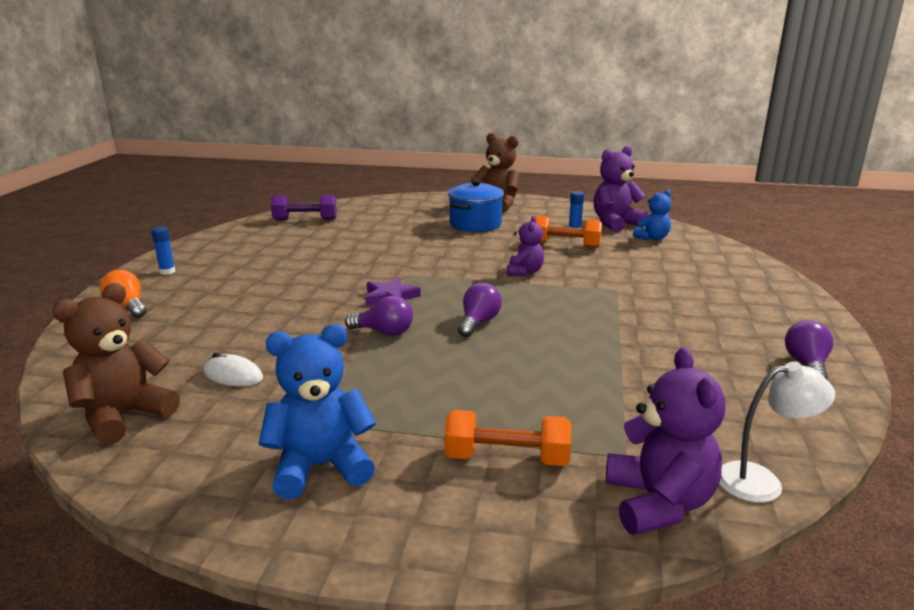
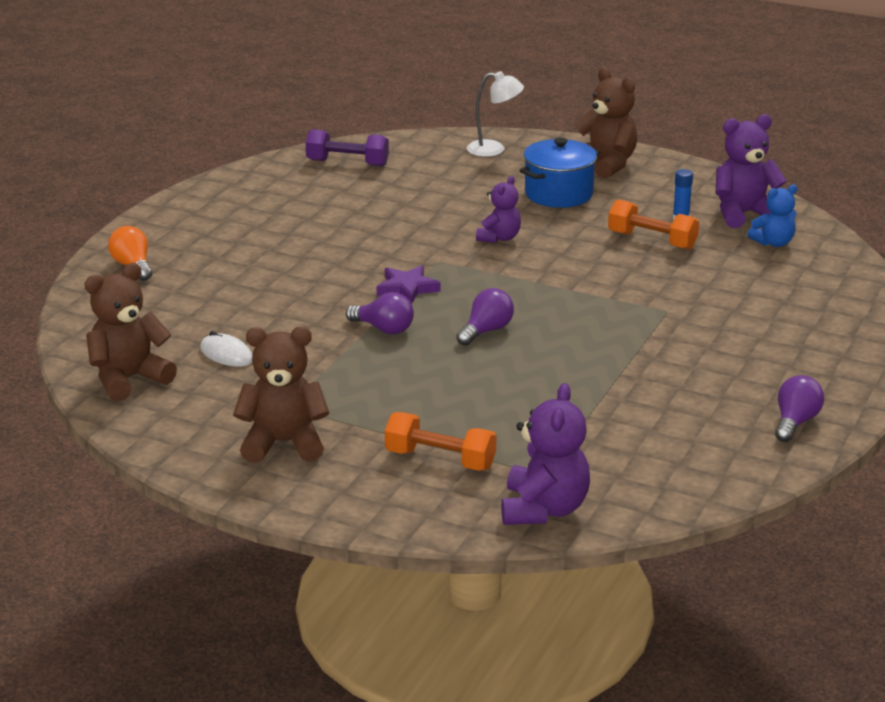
camera: 15 degrees right, 5 degrees up
blue glue stick [151,227,175,275] -> none
blue teddy bear [259,324,376,499] -> brown teddy bear [233,327,329,463]
purple teddy bear [507,216,544,276] -> purple teddy bear moved to [476,176,521,243]
white lamp [719,361,835,502] -> white lamp moved to [467,71,524,157]

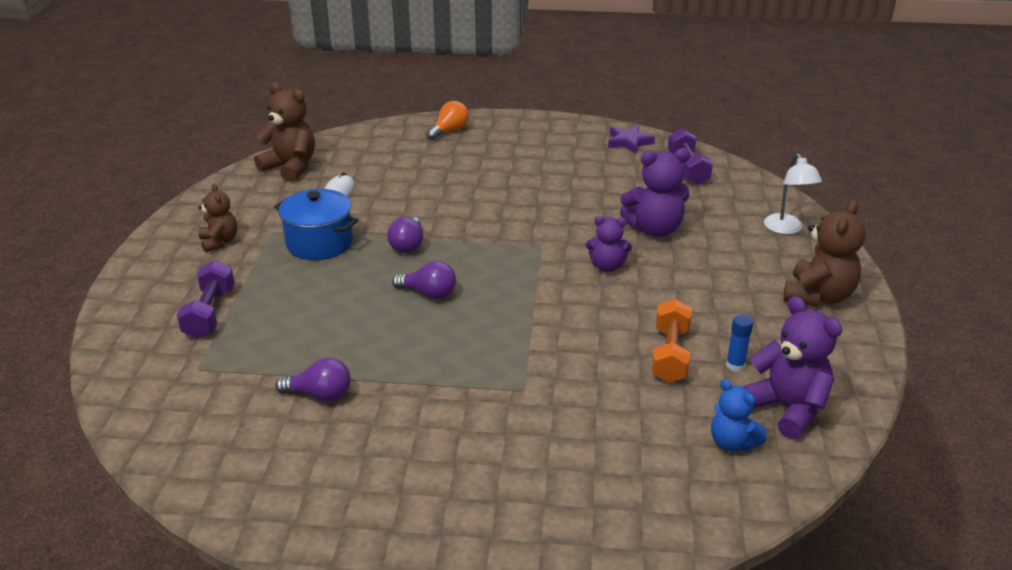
camera: 70 degrees right, 5 degrees up
brown teddy bear [233,327,329,463] -> brown teddy bear [198,184,237,253], size x0.62
purple star [377,265,440,304] -> purple star moved to [608,125,655,154]
orange dumbbell [385,412,496,471] -> purple dumbbell [177,260,235,339]
purple teddy bear [501,383,590,525] -> purple teddy bear moved to [620,148,690,237]
blue pot [520,138,600,208] -> blue pot moved to [274,189,358,260]
purple light bulb [775,375,824,442] -> purple light bulb moved to [275,358,351,402]

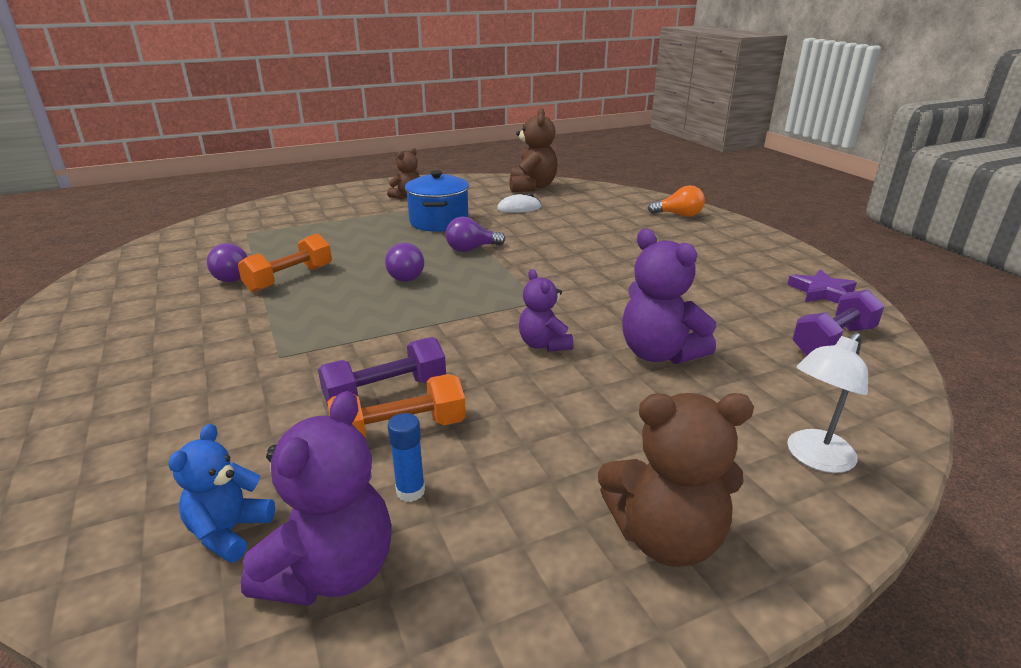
camera: 60 degrees right, 5 degrees down
purple dumbbell [177,260,235,339] -> purple dumbbell moved to [318,337,446,406]
none -> orange dumbbell [238,234,332,292]

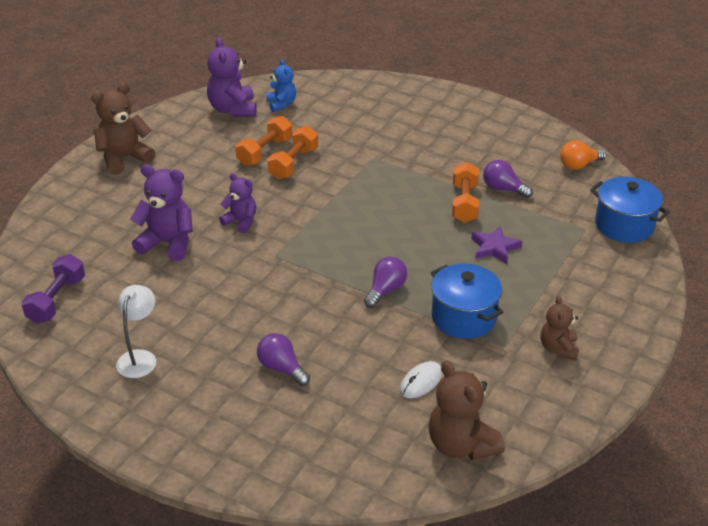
camera: 145 degrees right, 10 degrees up
purple dumbbell [318,337,446,406] -> orange dumbbell [267,126,318,179]
purple light bulb [385,243,424,282] -> purple light bulb moved to [257,333,310,386]
blue glue stick [387,413,425,502] -> none
orange light bulb [647,185,705,217] -> orange light bulb moved to [560,140,606,170]
purple star [787,269,857,303] -> purple star moved to [471,226,522,264]
white lamp [787,332,868,473] -> white lamp moved to [116,285,156,378]
none -> blue pot [590,177,670,243]

